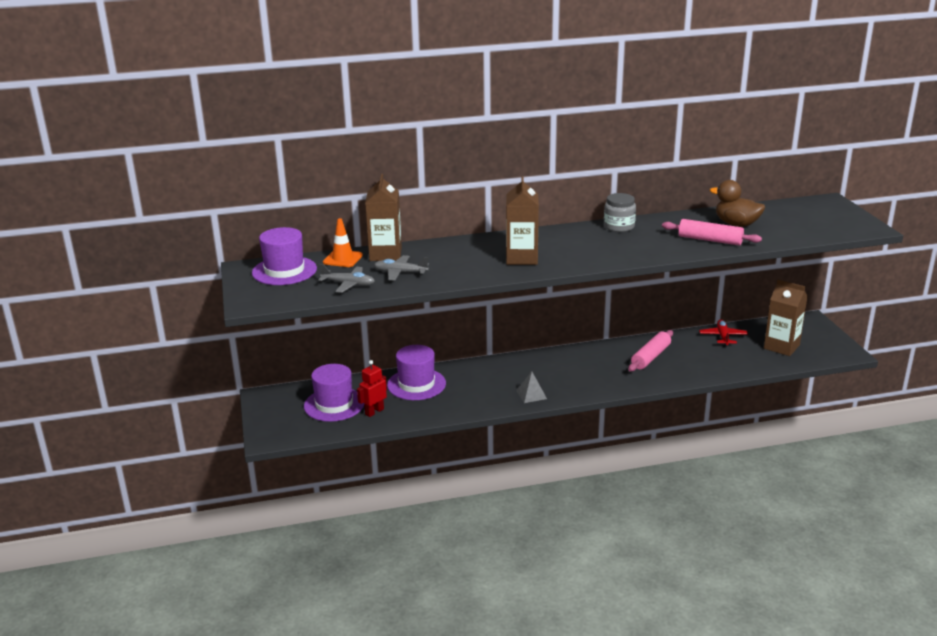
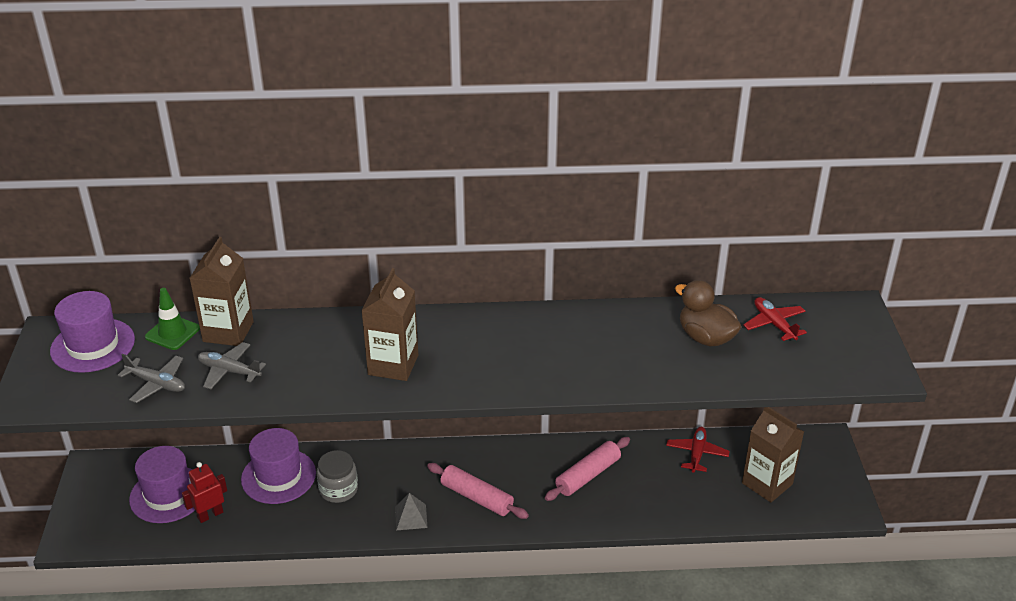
camera: 10 degrees right, 10 degrees up
orange traffic cone [323,218,363,267] -> green traffic cone [145,288,200,350]
grey jar [604,193,636,232] -> grey jar moved to [317,450,358,503]
pink rolling pin [662,219,762,245] -> pink rolling pin moved to [427,463,529,519]
none -> red plane [743,297,807,341]

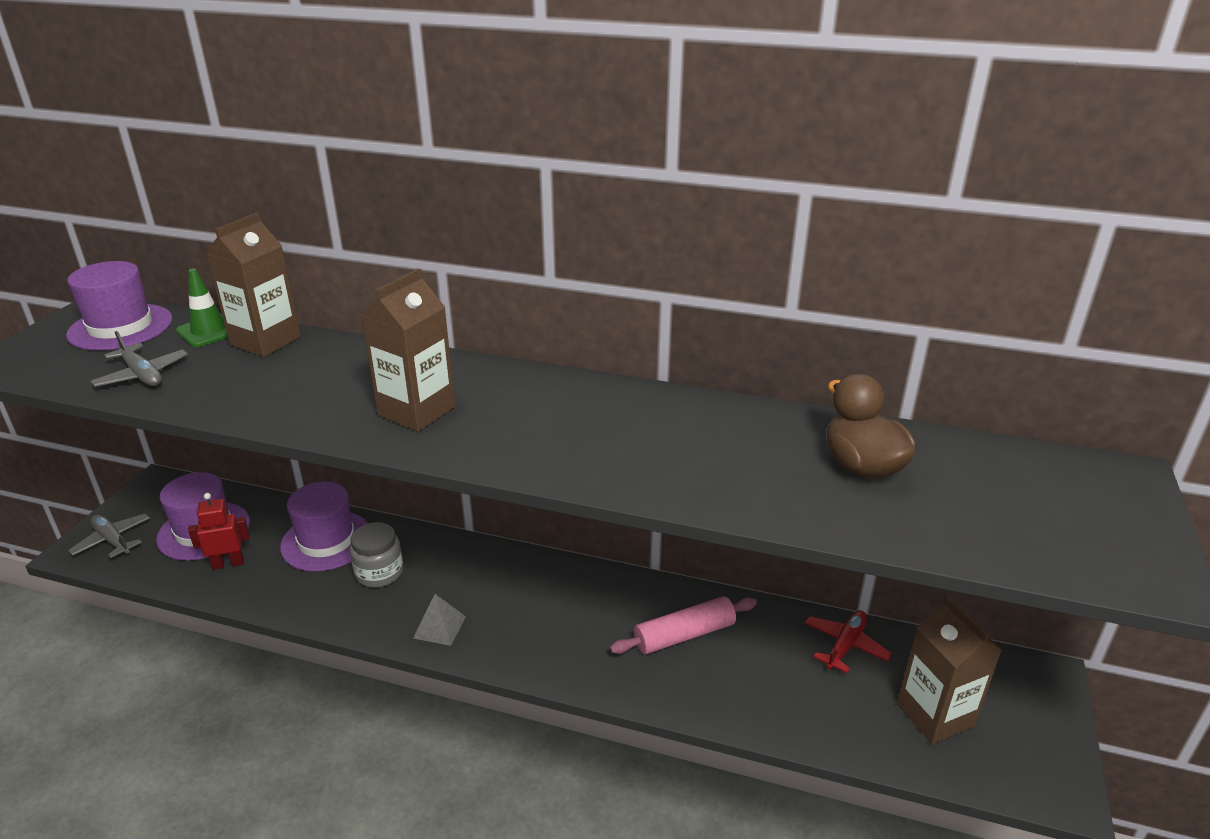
camera: 20 degrees right, 5 degrees down
grey plane [198,342,266,389] -> grey plane moved to [68,514,150,558]
pink rolling pin [427,463,529,519] -> none
red plane [743,297,807,341] -> none

